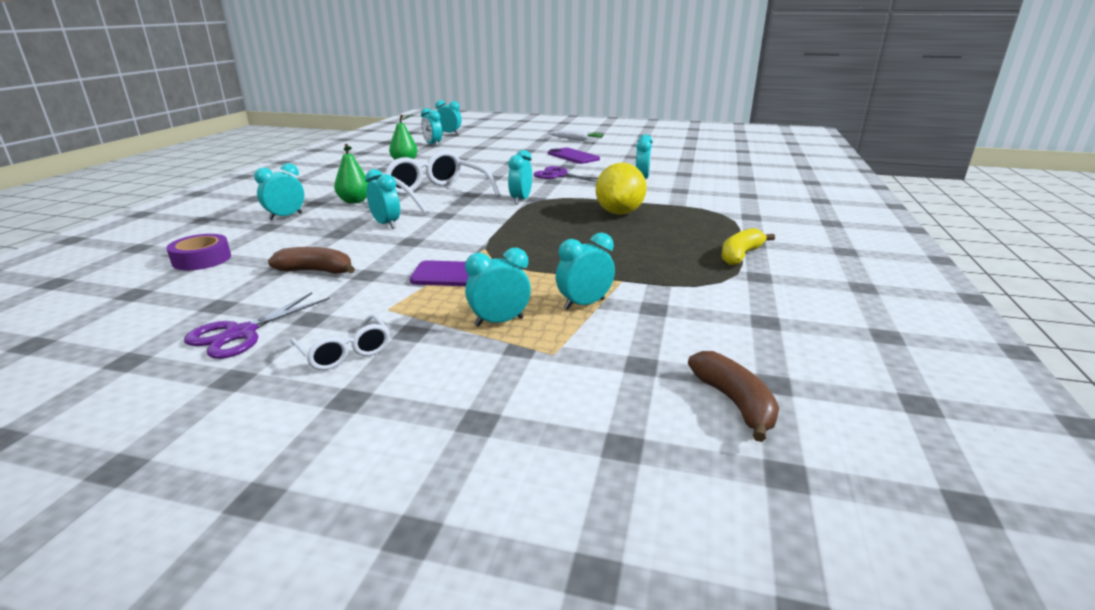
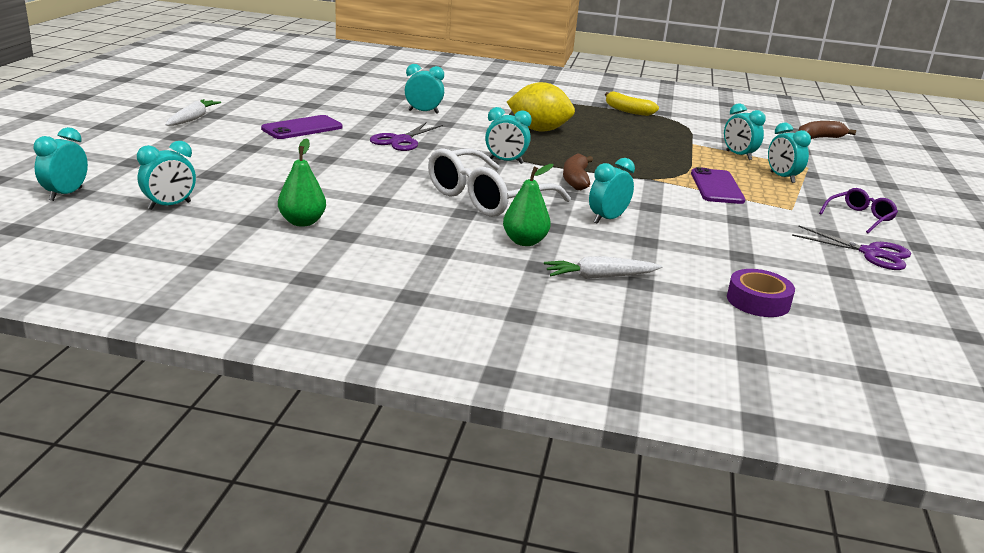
camera: 95 degrees left, 0 degrees up
turquoise clock [254,163,304,220] -> white carrot [544,256,662,279]
brown banana [268,247,355,274] -> brown banana moved to [563,153,593,190]
white glasses [290,314,390,370] -> purple glasses [819,188,898,233]

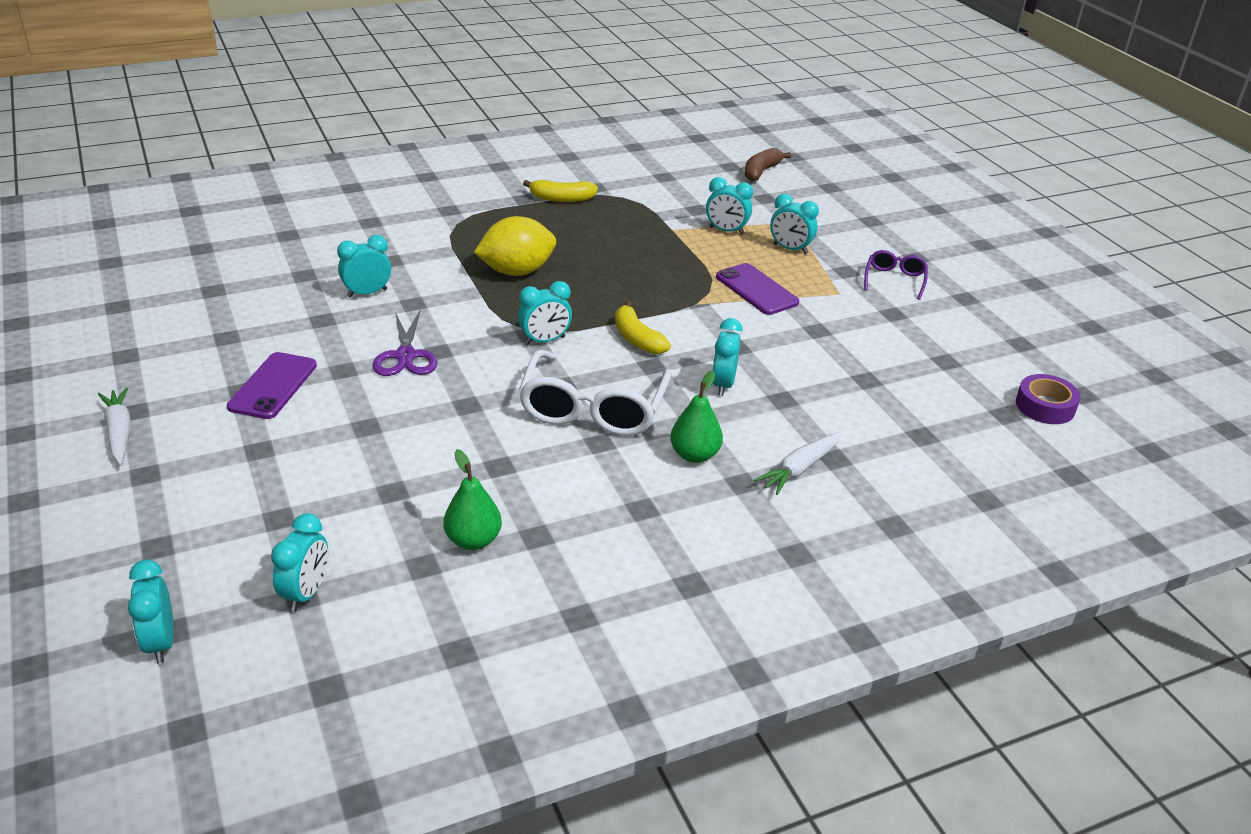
camera: 35 degrees left, 10 degrees up
brown banana [563,153,593,190] -> yellow banana [615,301,671,355]
purple tape [727,269,795,317] -> purple tape moved to [1016,374,1081,424]
purple scissors [792,225,911,270] -> none

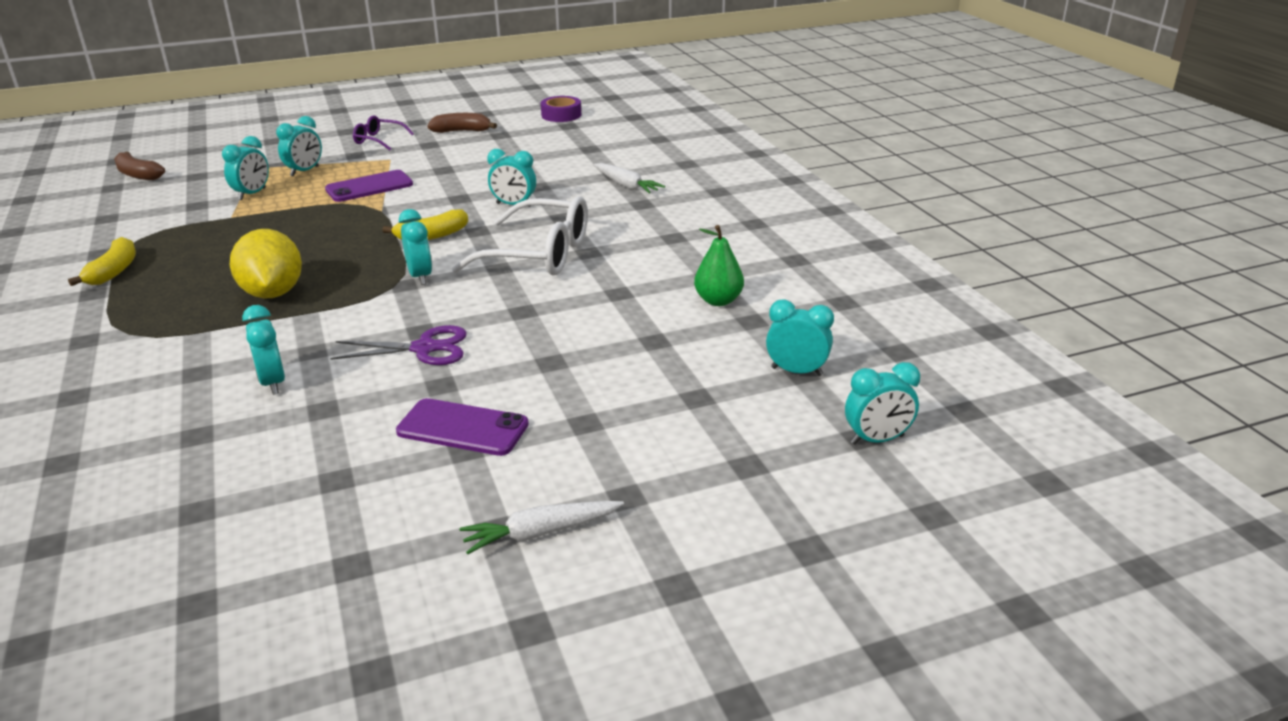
camera: 85 degrees left, 5 degrees down
green pear [670,370,723,463] -> none
none -> brown banana [427,113,497,133]

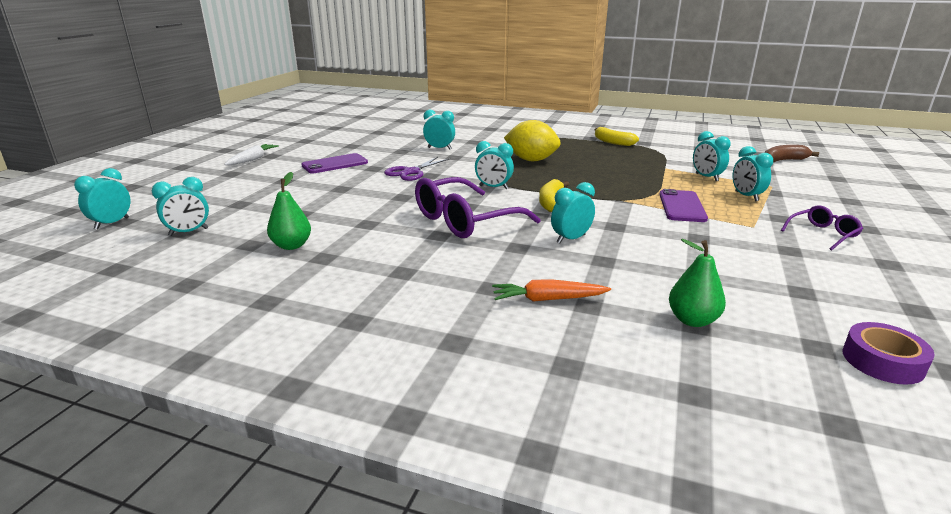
camera: 130 degrees right, 5 degrees down
brown banana [427,113,497,133] -> none
white glasses [452,196,588,276] -> purple glasses [415,177,541,238]
white carrot [593,163,665,194] -> orange carrot [492,279,611,302]
none -> green pear [669,239,726,327]

